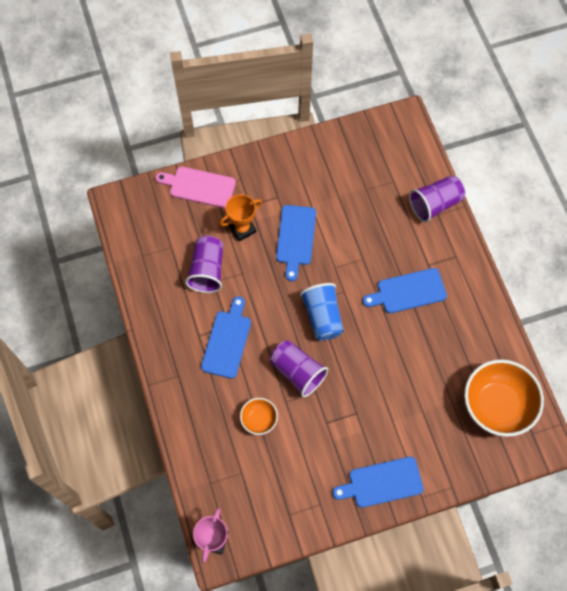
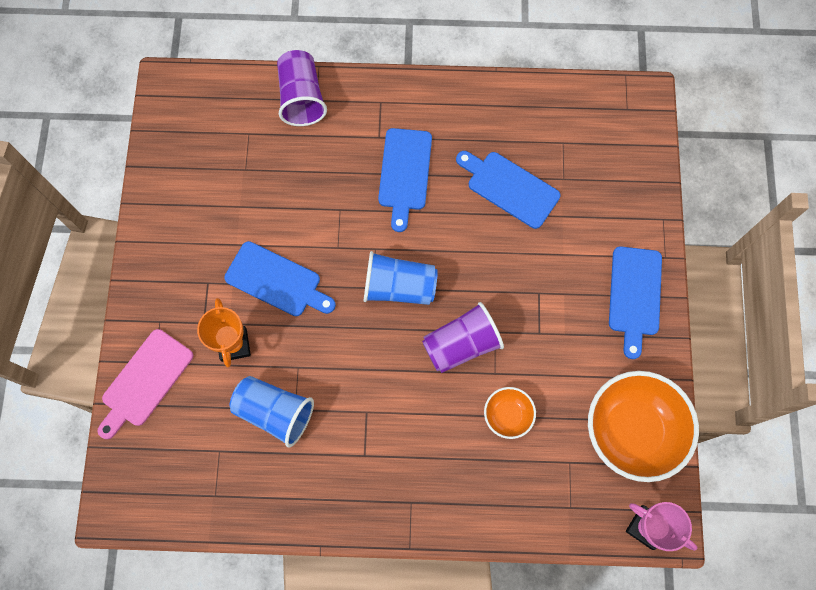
camera: 70 degrees left, 5 degrees up
purple cup [185,236,223,293] -> blue cup [230,376,314,448]
blue cutting board [201,296,251,379] -> blue cutting board moved to [456,151,560,229]
orange bowl [464,359,544,437] -> orange bowl moved to [588,371,699,482]

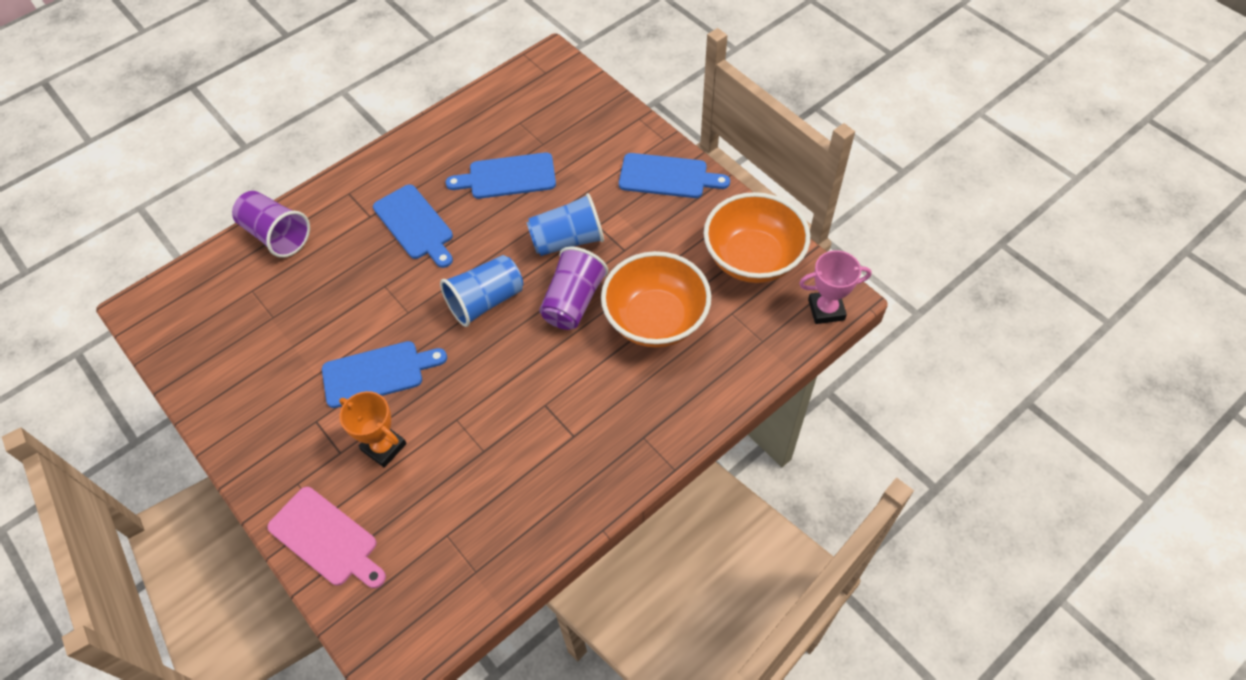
camera: 40 degrees left, 15 degrees down
pink cutting board [98,329,193,439] -> pink cutting board turned 45 degrees counterclockwise [267,487,386,588]
blue cup [230,376,314,448] -> blue cup moved to [526,193,604,256]
orange bowl [484,387,536,439] -> orange bowl [601,251,711,348], size x2.06
blue cutting board [609,246,662,359] -> blue cutting board turned 45 degrees counterclockwise [619,153,730,198]

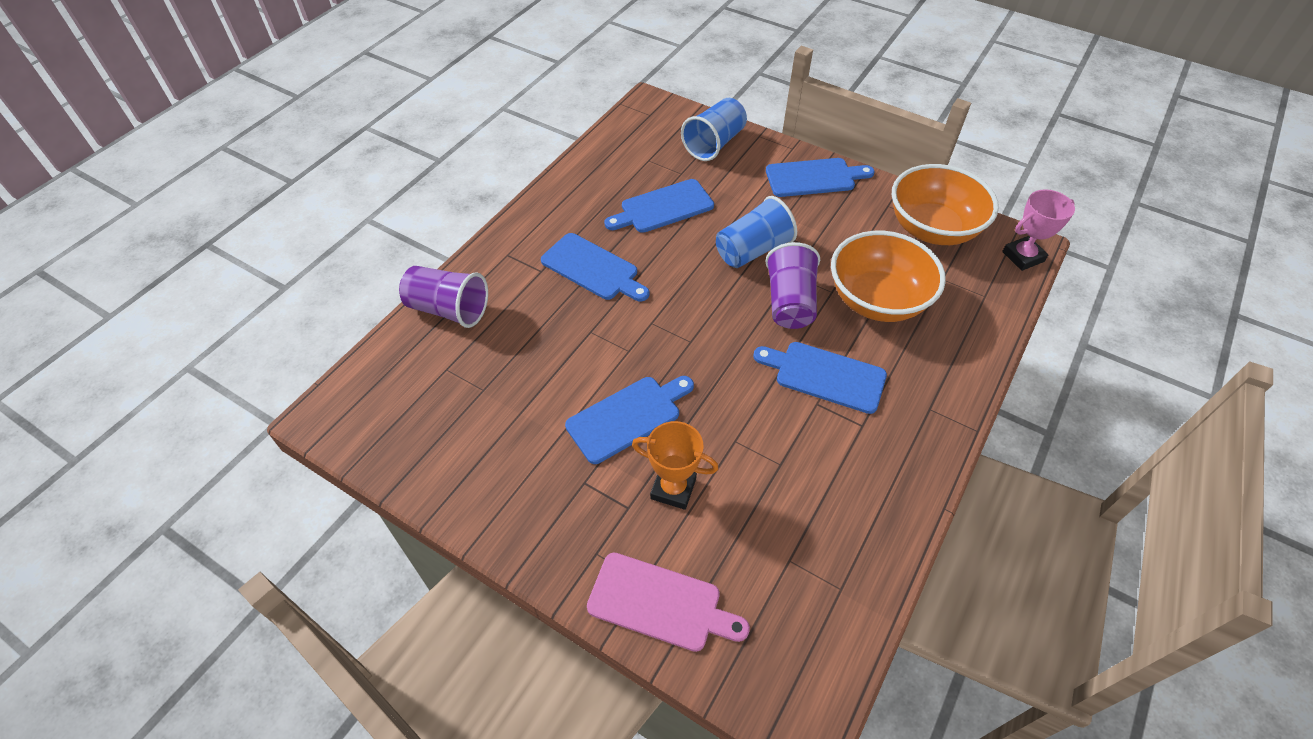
camera: 20 degrees left, 5 degrees down
blue cup [440,255,523,327] -> blue cup moved to [681,98,747,161]
none -> blue cutting board [753,342,887,414]

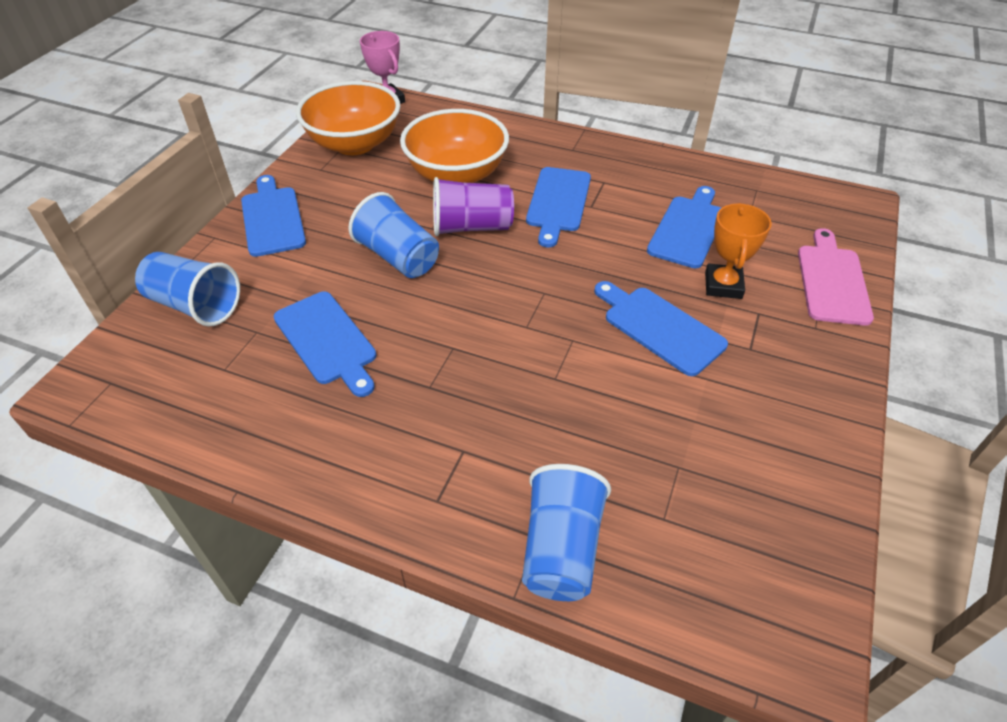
camera: 100 degrees left, 5 degrees down
purple cup [399,266,488,328] -> blue cup [522,464,611,601]
blue cutting board [541,233,650,302] -> blue cutting board moved to [647,186,721,268]

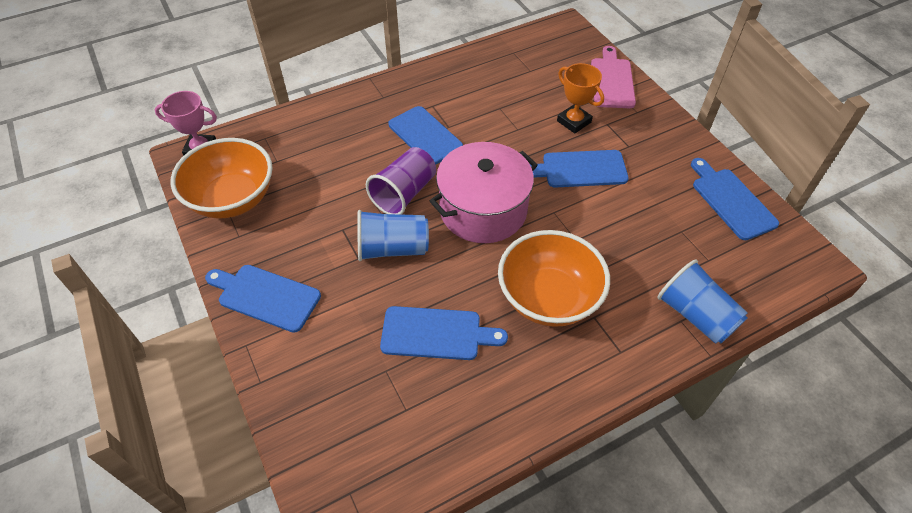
camera: 50 degrees left, 5 degrees up
blue cup [135,252,240,326] -> none
orange bowl [400,109,509,183] -> orange bowl moved to [498,230,610,327]
blue cutting board [647,186,721,268] -> blue cutting board moved to [691,158,779,240]
pink cutting board [798,228,874,326] -> pink cutting board turned 45 degrees clockwise [591,46,636,108]
none -> pink pot [430,142,538,243]

